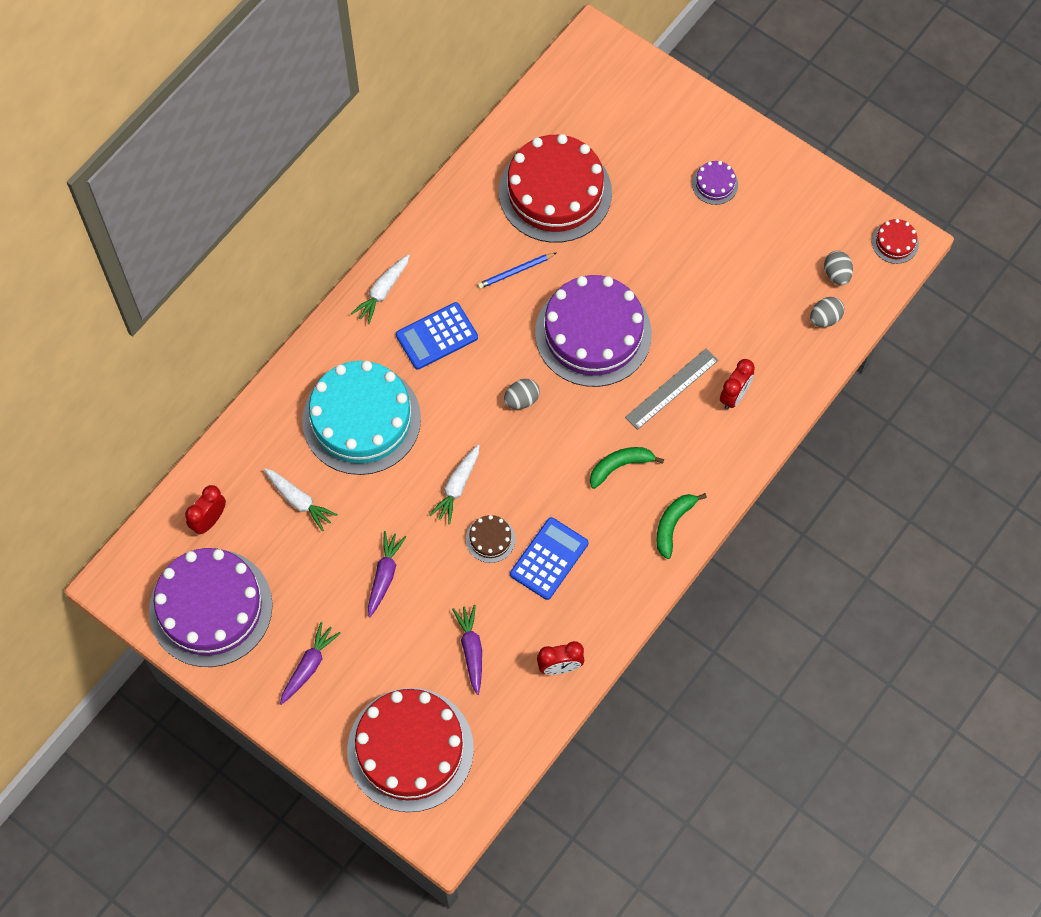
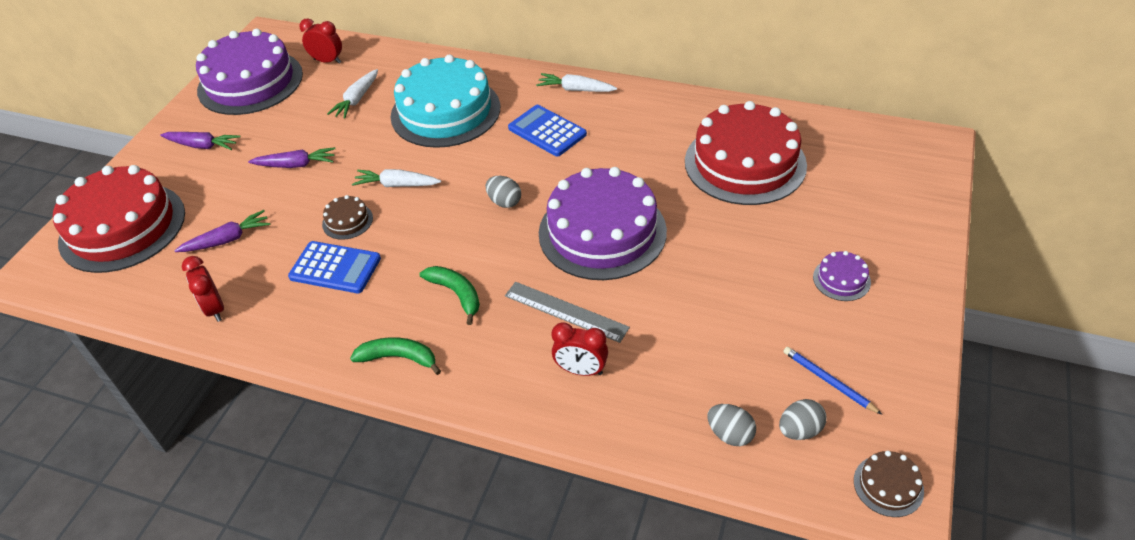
camera: 75 degrees right, 20 degrees down
blue pencil [478,253,556,289] -> blue pencil moved to [783,347,882,414]
red cake [872,219,919,264] -> brown cake [854,451,924,517]

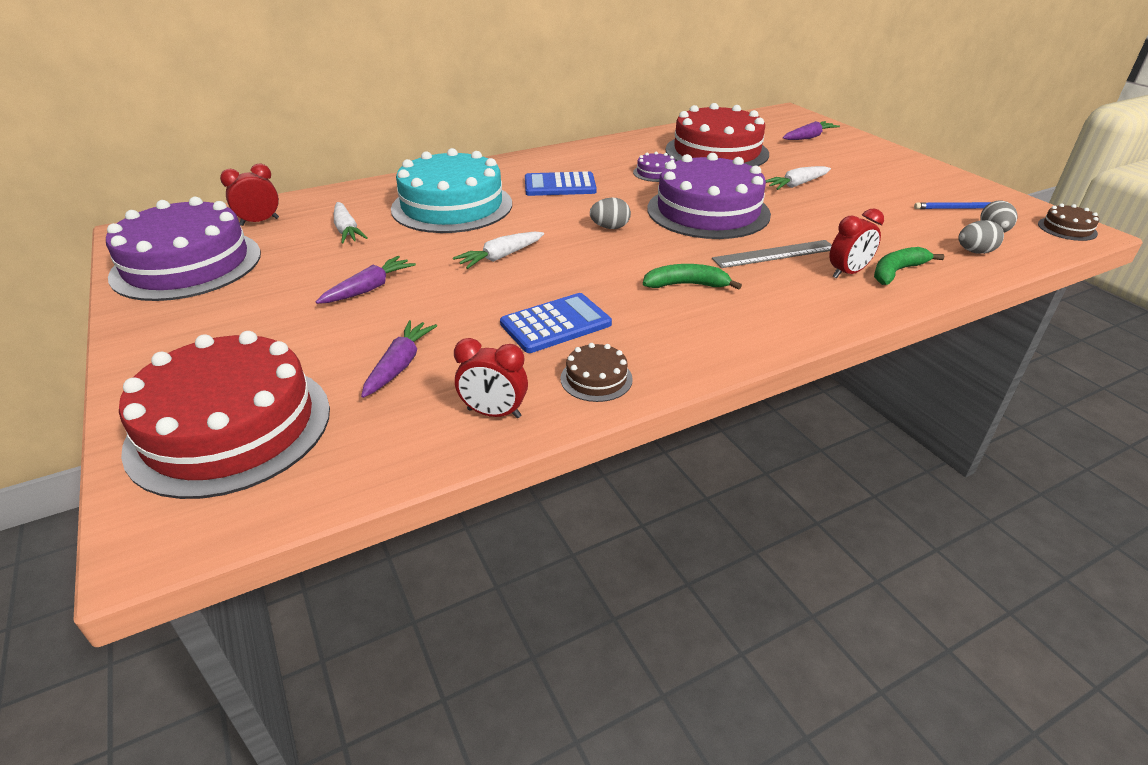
camera: 50 degrees left, 10 degrees down
purple carrot [160,132,240,150] -> purple carrot moved to [783,121,840,140]
brown cake [322,195,373,240] -> brown cake moved to [560,343,633,402]
green banana [350,337,441,375] -> green banana moved to [874,247,944,285]
white carrot [536,73,617,92] -> white carrot moved to [766,166,831,190]
purple cake [813,251,871,301] -> purple cake moved to [633,152,675,182]

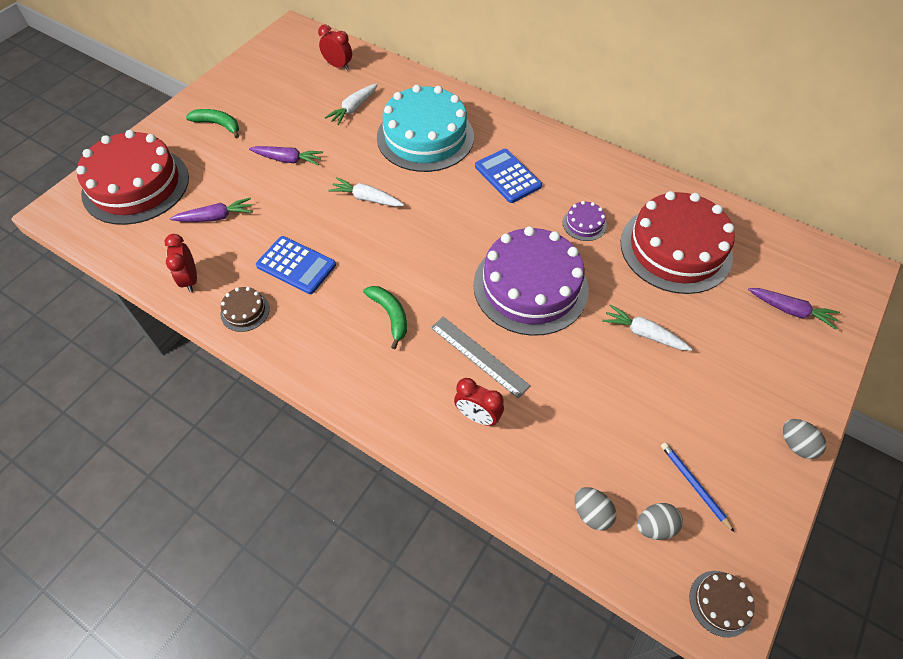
camera: 60 degrees right, 20 degrees up
purple cake [106,197,261,301] -> none
grey egg [590,198,631,229] -> grey egg moved to [783,419,826,459]
green banana [874,247,944,285] -> green banana moved to [186,109,239,138]

